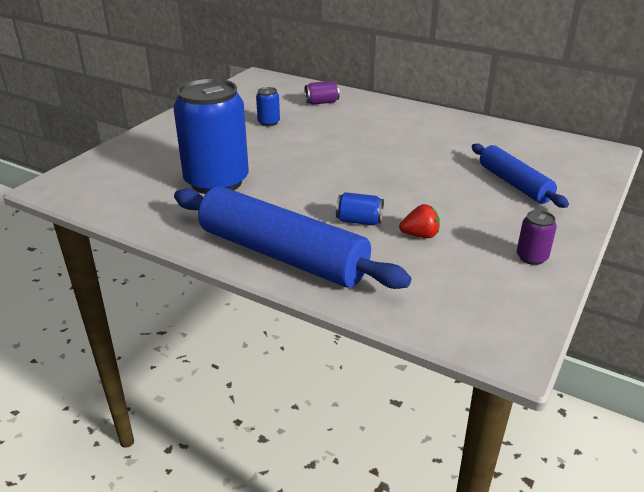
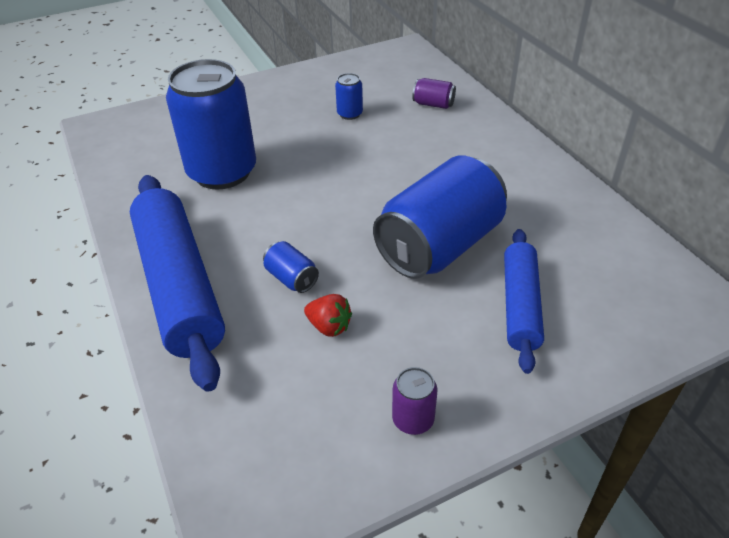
camera: 35 degrees right, 10 degrees up
none -> blue can [373,156,507,279]

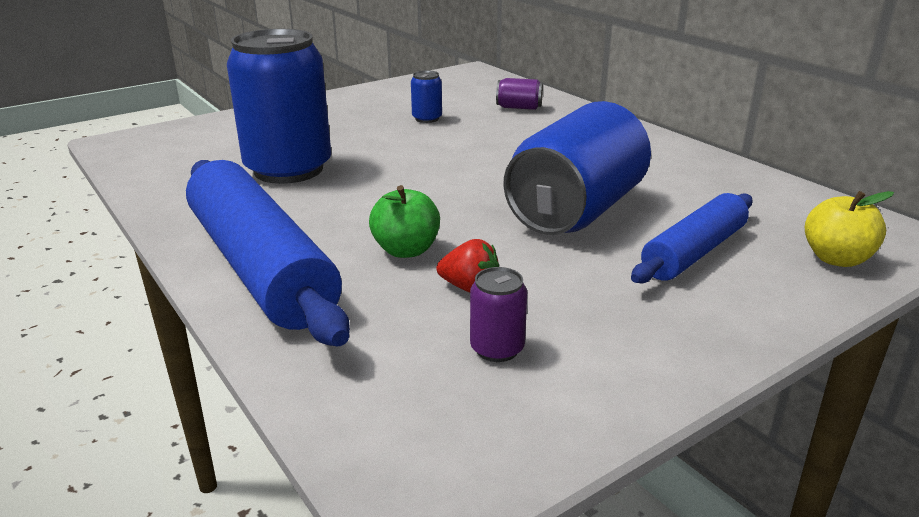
camera: 10 degrees left, 15 degrees down
blue can [263,241,319,293] -> green apple [369,185,440,258]
purple can [392,367,438,435] -> purple can moved to [470,267,527,362]
blue rolling pin [504,229,544,374] -> blue rolling pin turned 45 degrees clockwise [631,193,753,283]
none -> yellow apple [805,191,894,267]

